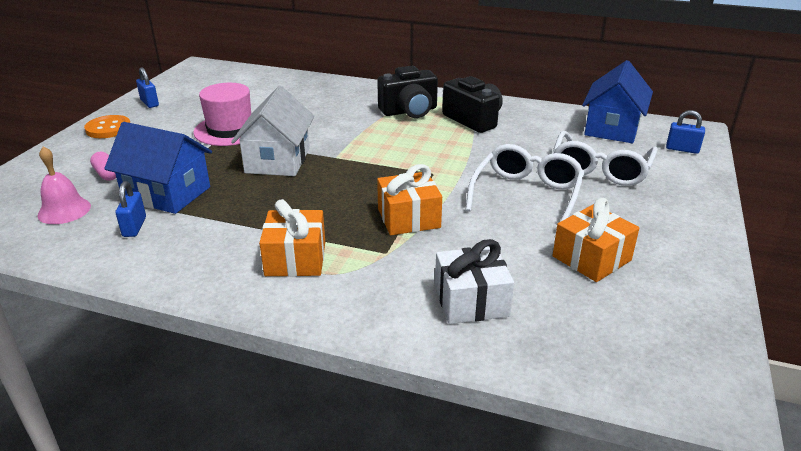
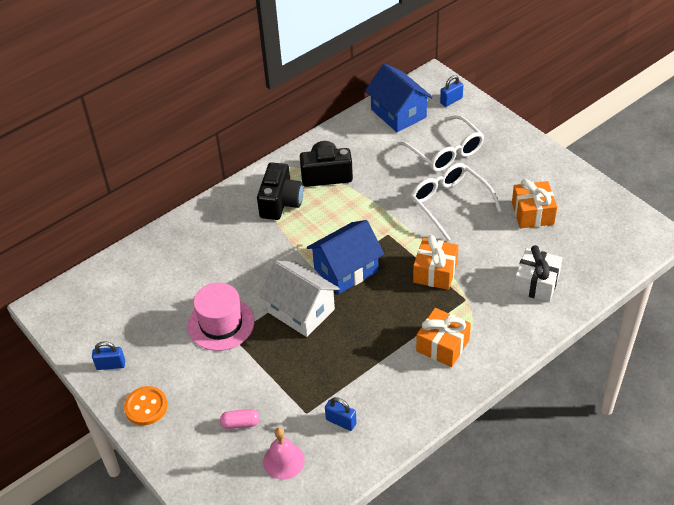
camera: 55 degrees left, 15 degrees up
blue house [104,122,212,214] -> blue house moved to [307,220,384,294]

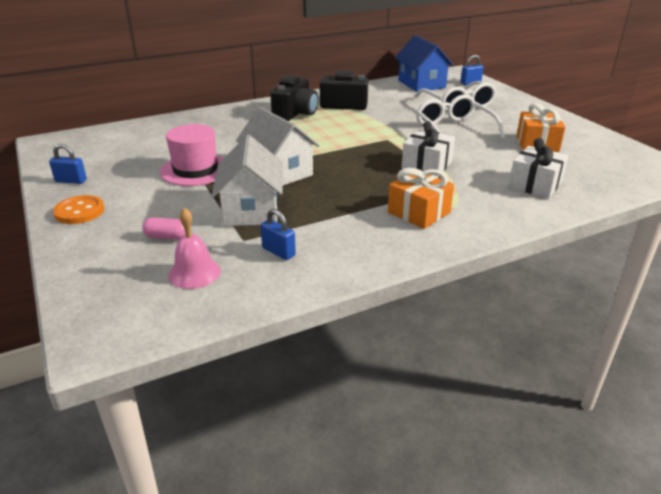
camera: 10 degrees right, 15 degrees down
blue house [307,220,384,294] -> none
orange gift [413,235,459,290] -> white gift [401,121,455,177]
none -> white house [212,135,283,226]

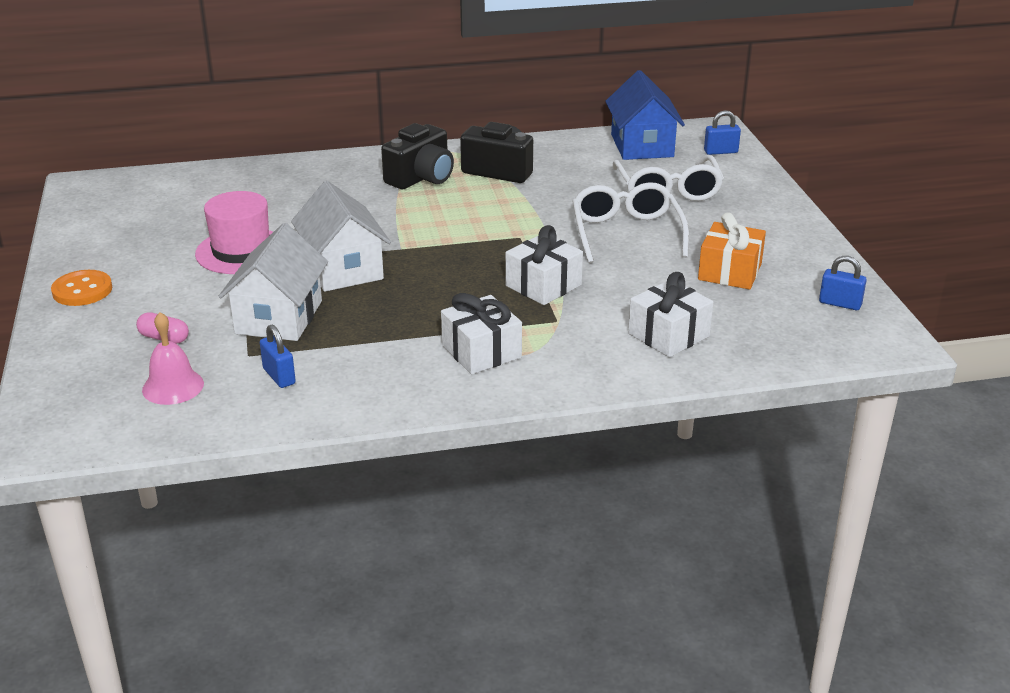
camera: 15 degrees right, 0 degrees up
blue padlock [49,144,87,184] -> blue padlock moved to [819,256,867,310]
orange gift [388,168,454,229] -> white gift [441,293,522,374]

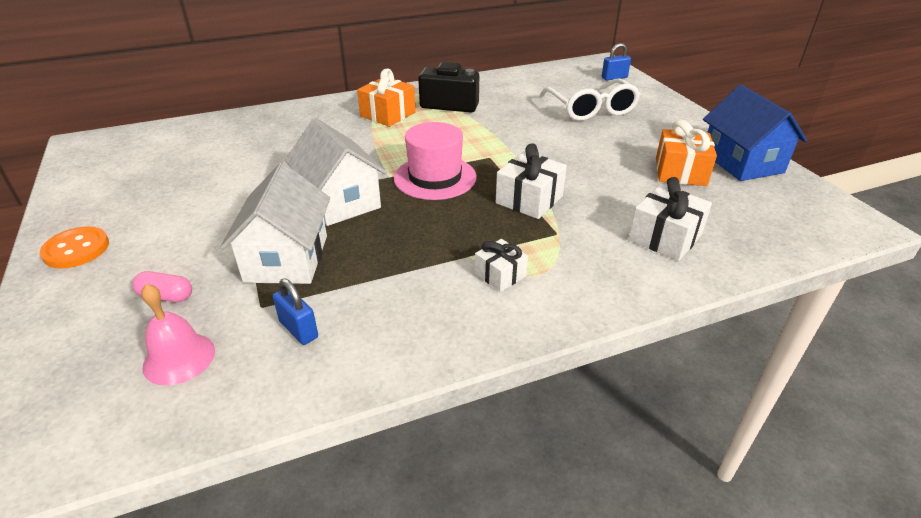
camera: 10 degrees left, 5 degrees up
pink hat [195,191,273,274] -> pink hat moved to [394,122,477,200]
black camera [381,123,454,189] -> orange gift [357,68,416,127]
white gift [441,293,522,374] -> white gift [475,239,528,292], size x0.62
white glasses [572,182,689,263] -> none
blue house [605,70,685,160] -> blue house moved to [703,85,807,181]
blue padlock [819,256,867,310] -> none

